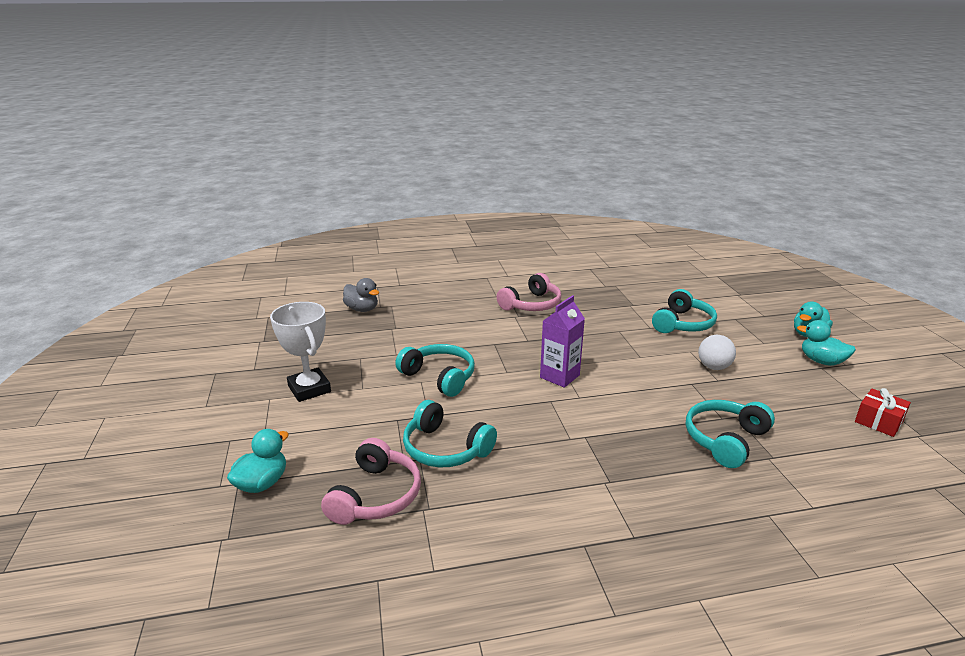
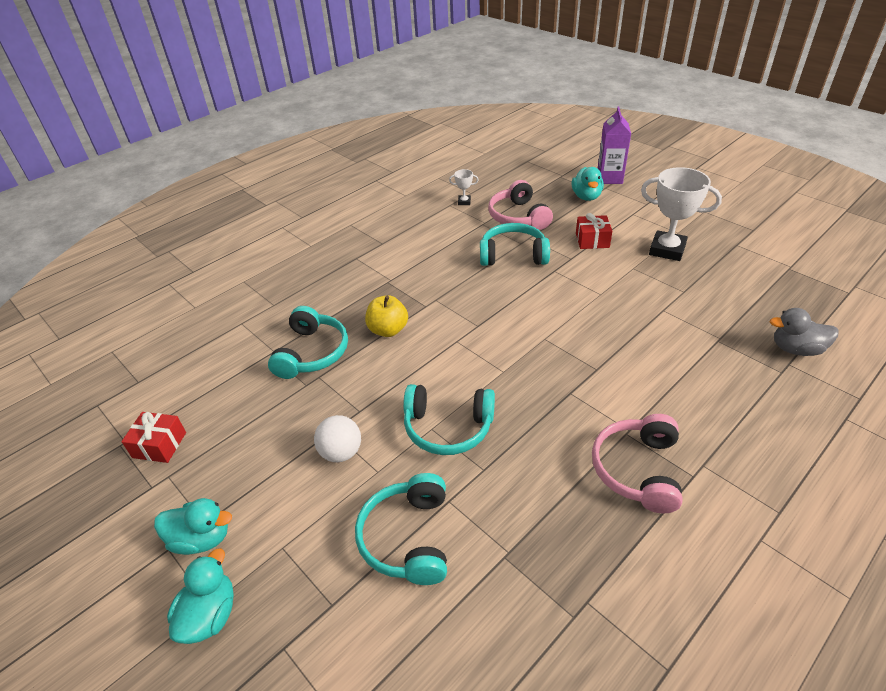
camera: 150 degrees right, 15 degrees up
turquoise headphones [395,344,475,397] -> turquoise headphones moved to [403,384,495,455]
purple carton [540,295,585,388] -> purple carton moved to [598,107,631,184]
none -> yellow apple [365,295,408,337]
none -> white trophy [449,169,479,205]
none -> red gift [576,213,612,249]

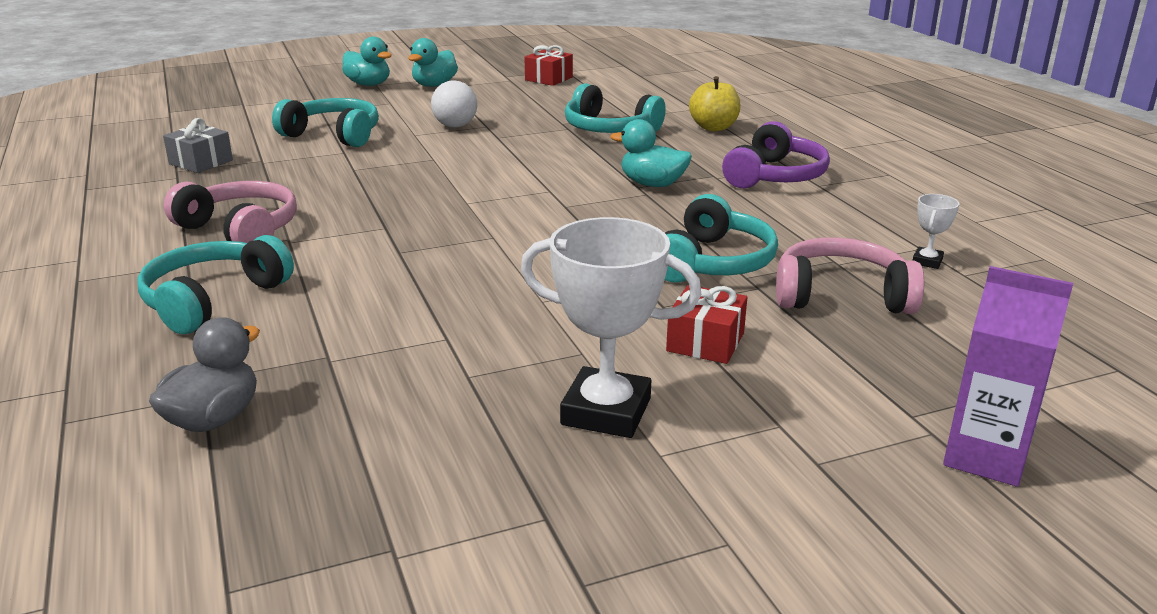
camera: 110 degrees right, 15 degrees down
yellow apple [365,295,408,337] -> yellow apple moved to [689,76,741,131]
turquoise headphones [403,384,495,455] -> turquoise headphones moved to [137,235,294,334]
turquoise duck [572,167,604,201] -> turquoise duck moved to [610,119,692,187]
white trophy [641,167,722,261] -> white trophy turned 60 degrees clockwise [521,217,702,438]
none -> grey gift [163,118,233,173]
none -> purple headphones [722,121,830,188]

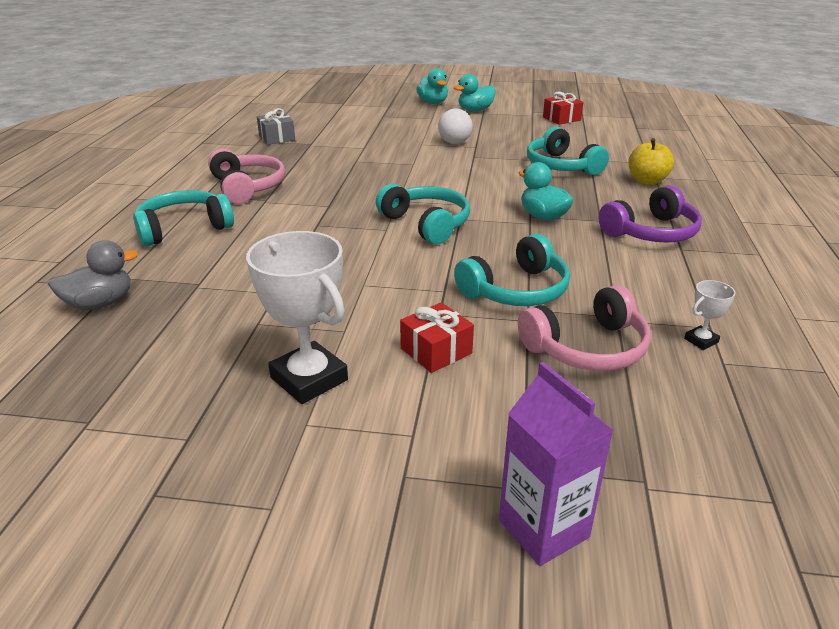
camera: 30 degrees right, 5 degrees up
turquoise headphones [272,98,379,147] -> turquoise headphones moved to [376,184,470,244]
pink headphones [776,237,924,314] -> pink headphones turned 120 degrees clockwise [518,285,651,371]

